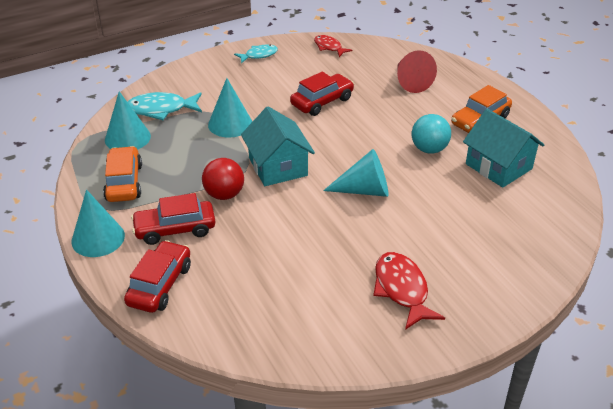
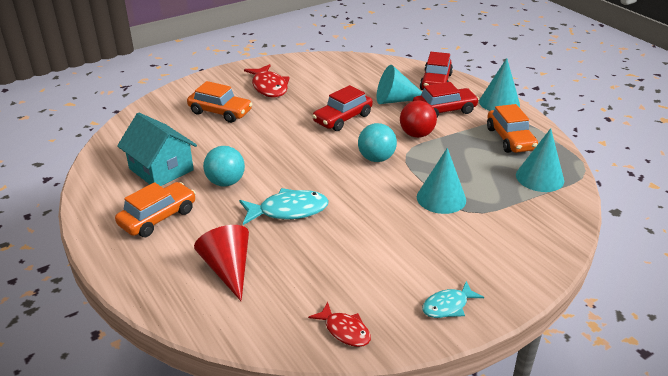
camera: 175 degrees right, 5 degrees down
turquoise fish [128,92,202,120] -> turquoise fish moved to [239,188,329,225]
turquoise house [241,106,315,186] -> turquoise ball [358,123,397,162]
red car [290,72,354,116] -> red car moved to [312,85,373,131]
turquoise cone [323,149,389,197] -> turquoise cone moved to [377,65,422,104]
none -> orange car [187,81,252,123]

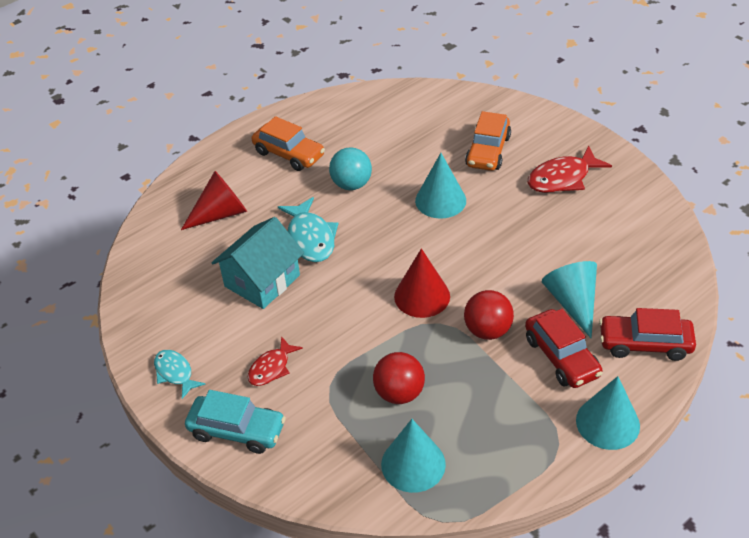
camera: 85 degrees right, 10 degrees up
turquoise house [117,113,197,186] -> turquoise house moved to [212,217,304,309]
red fish [308,302,371,347] -> red fish moved to [248,336,303,386]
red car [312,85,373,131] -> none
turquoise ball [358,123,397,162] -> red cone [394,248,450,318]
turquoise cone [417,148,466,214] -> turquoise cone moved to [415,153,466,218]
orange car [487,104,538,153] -> none
none -> turquoise car [185,390,286,454]
none -> red ball [373,352,425,404]

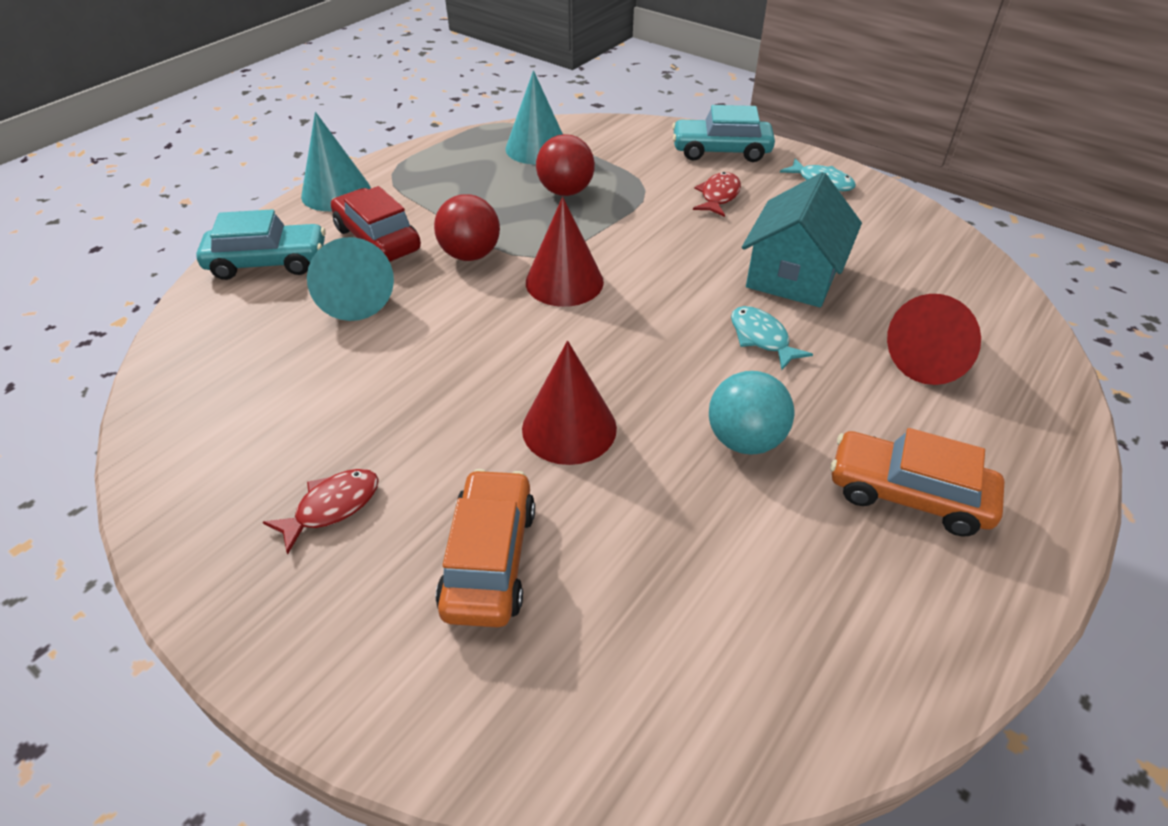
camera: 165 degrees right, 0 degrees up
turquoise fish [278,197,338,262] -> turquoise fish [731,306,813,370], size x0.63
turquoise cone [415,153,466,218] -> red cone [522,341,617,465]
red fish [527,146,612,193] -> red fish [263,469,379,555], size x0.63
red car [599,308,696,361] -> turquoise car [196,209,326,280]

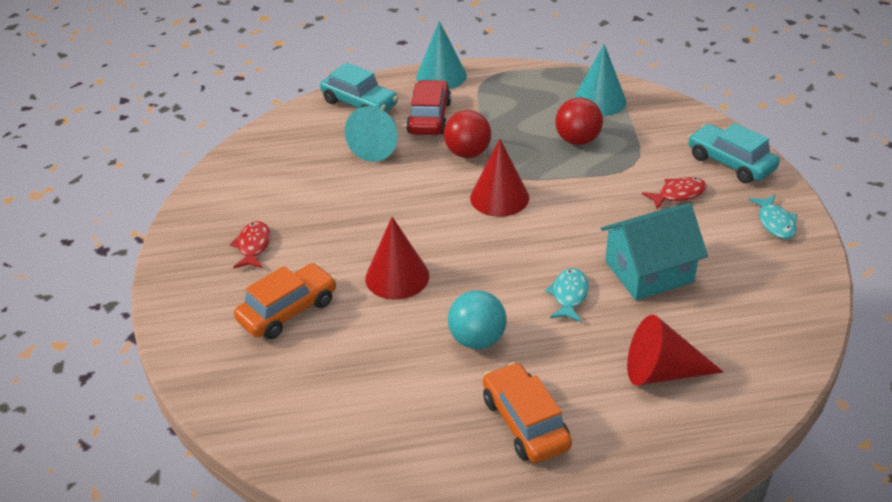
camera: 45 degrees right, 5 degrees down
red fish [263,469,379,555] -> red fish turned 90 degrees counterclockwise [230,221,271,268]

